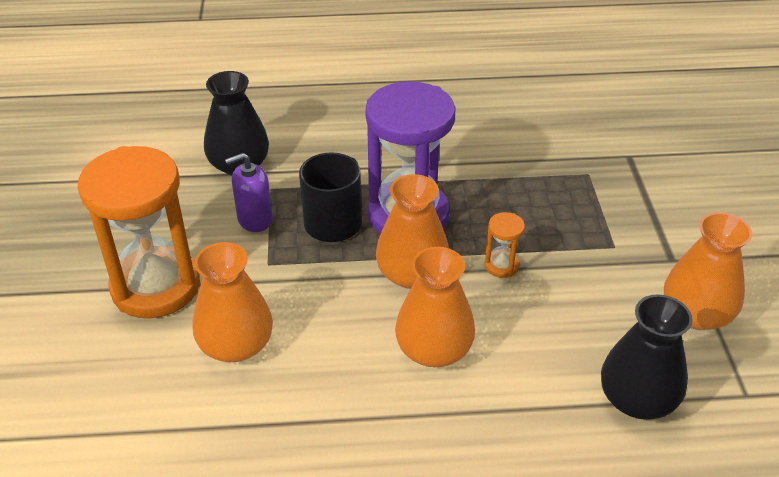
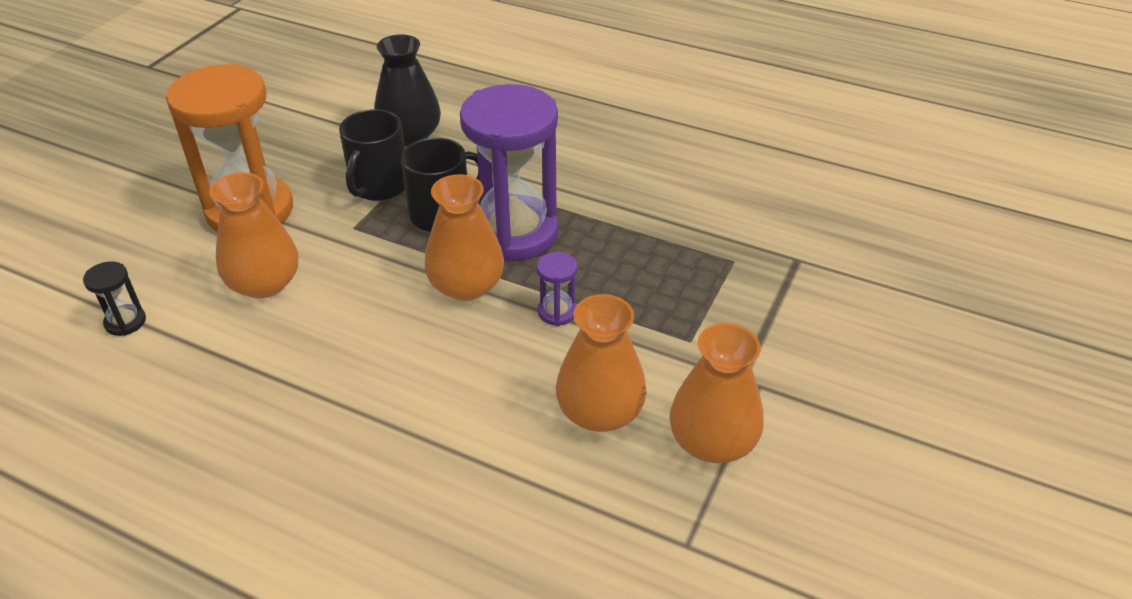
camera: 30 degrees right, 0 degrees up
purple soap dispenser [225,153,273,232] -> black mug [339,109,405,201]
orange vase [395,247,475,367] -> orange vase moved to [556,294,647,432]
orange hourglass [484,212,525,278] -> purple hourglass [537,252,577,326]
black vase [601,294,693,420] -> none
none -> black hourglass [83,261,146,336]

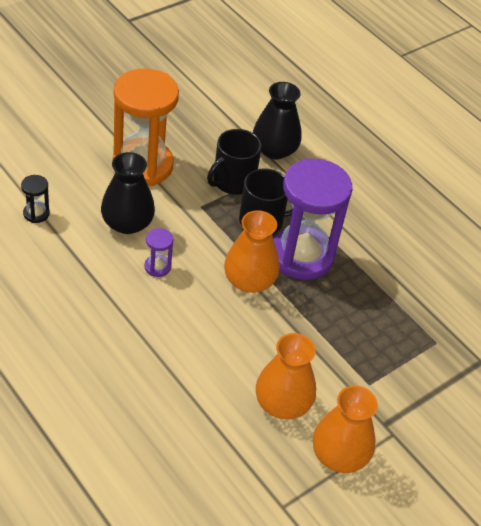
camera: 20 degrees right, 5 degrees up
orange vase [209,172,298,299] -> black vase [101,152,155,234]
purple hourglass [537,252,577,326] -> purple hourglass moved to [144,228,173,277]

